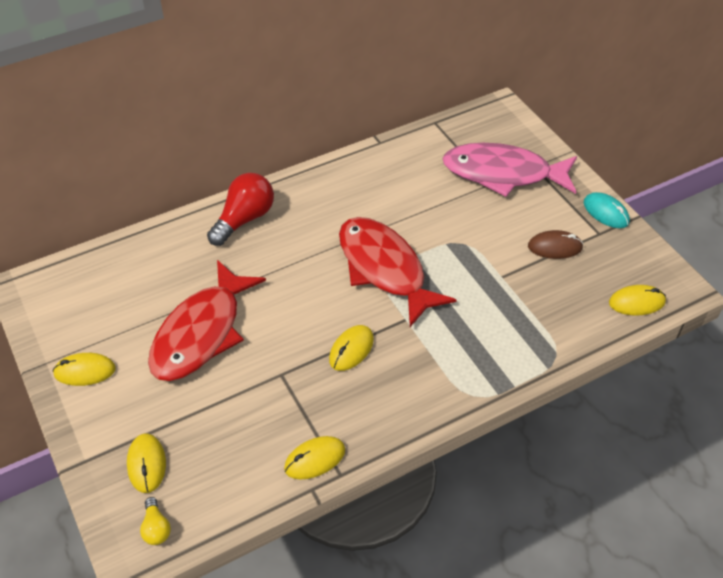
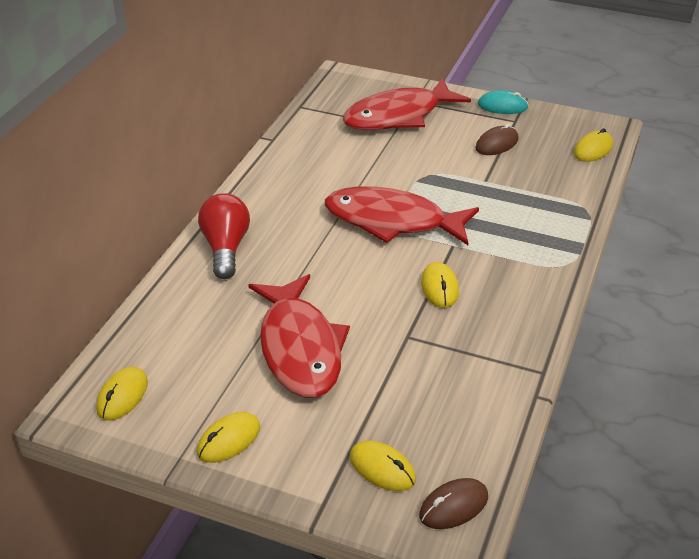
camera: 40 degrees left, 10 degrees down
yellow light bulb [140,497,171,545] -> brown mouse [419,478,488,529]
yellow mouse [284,436,345,480] -> yellow mouse moved to [96,367,148,421]
pink fish [443,143,577,197] -> red fish [343,78,471,130]

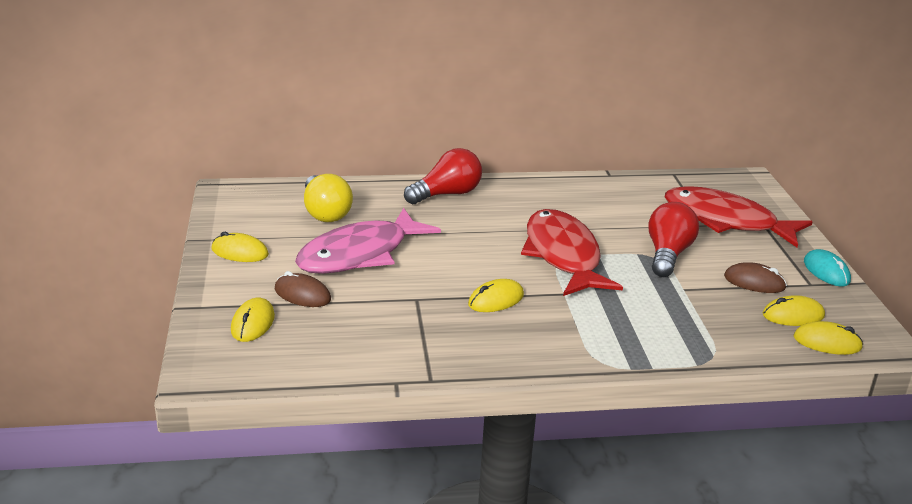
camera: 60 degrees right, 10 degrees down
yellow mouse [96,367,148,421] -> yellow mouse moved to [763,295,825,326]
red fish [248,274,350,398] -> pink fish [295,208,441,274]
brown mouse [419,478,488,529] -> brown mouse moved to [275,271,331,307]
none -> yellow light bulb [304,174,353,222]
none -> red light bulb [648,202,699,277]

